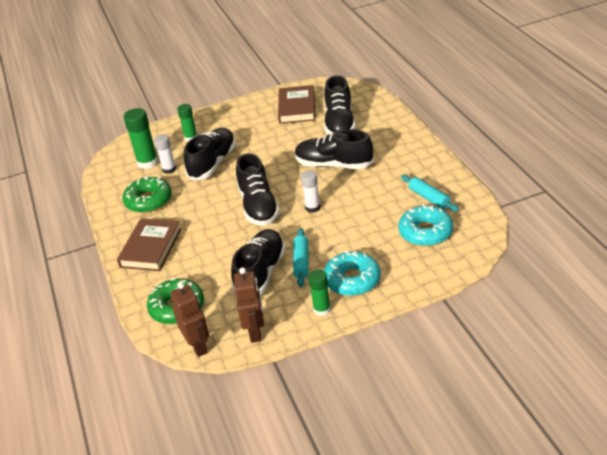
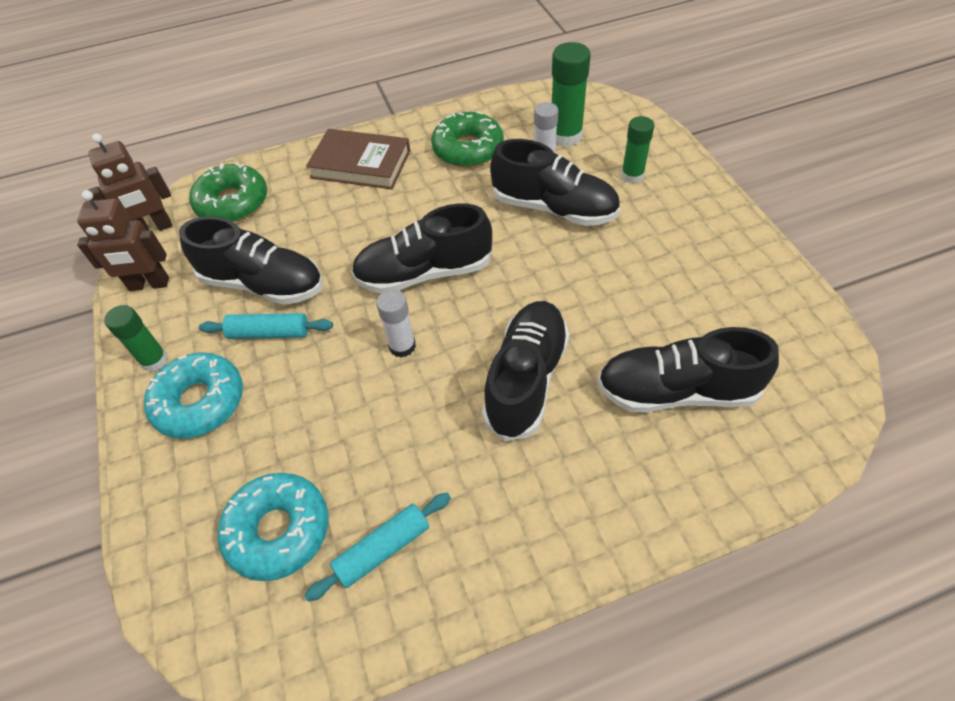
camera: 90 degrees right, 15 degrees up
brown book [278,85,315,124] -> none

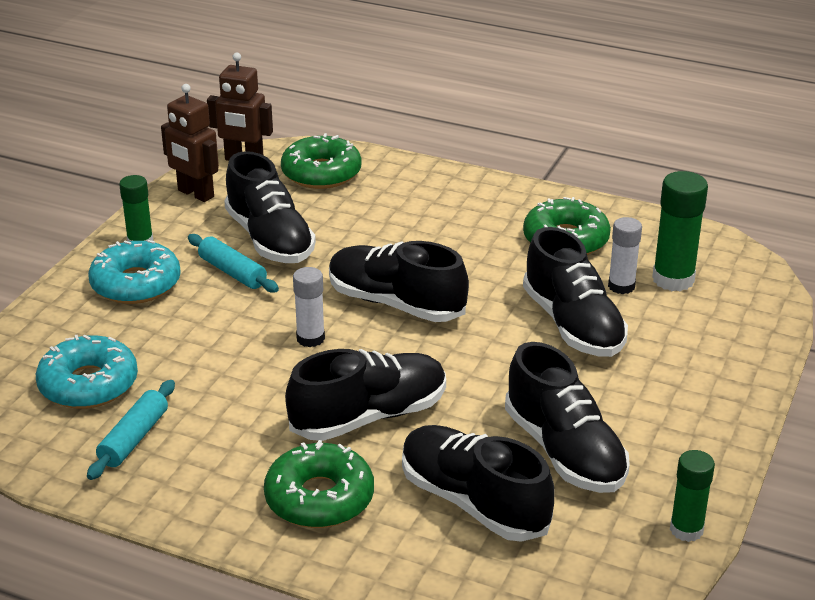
camera: 40 degrees right, 20 degrees down
turquoise rolling pin [304,493,451,602] -> turquoise rolling pin turned 75 degrees counterclockwise [87,380,175,480]
brown book [306,129,410,189] -> none
green glue stick [621,116,654,183] -> green glue stick moved to [670,450,715,542]
none -> green donut [264,440,374,528]
none -> black shoe [505,342,630,493]

